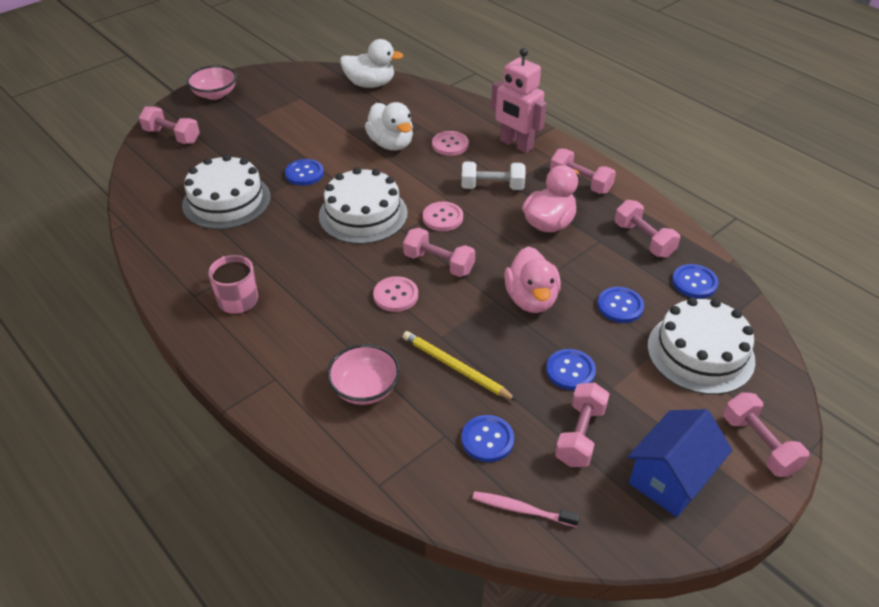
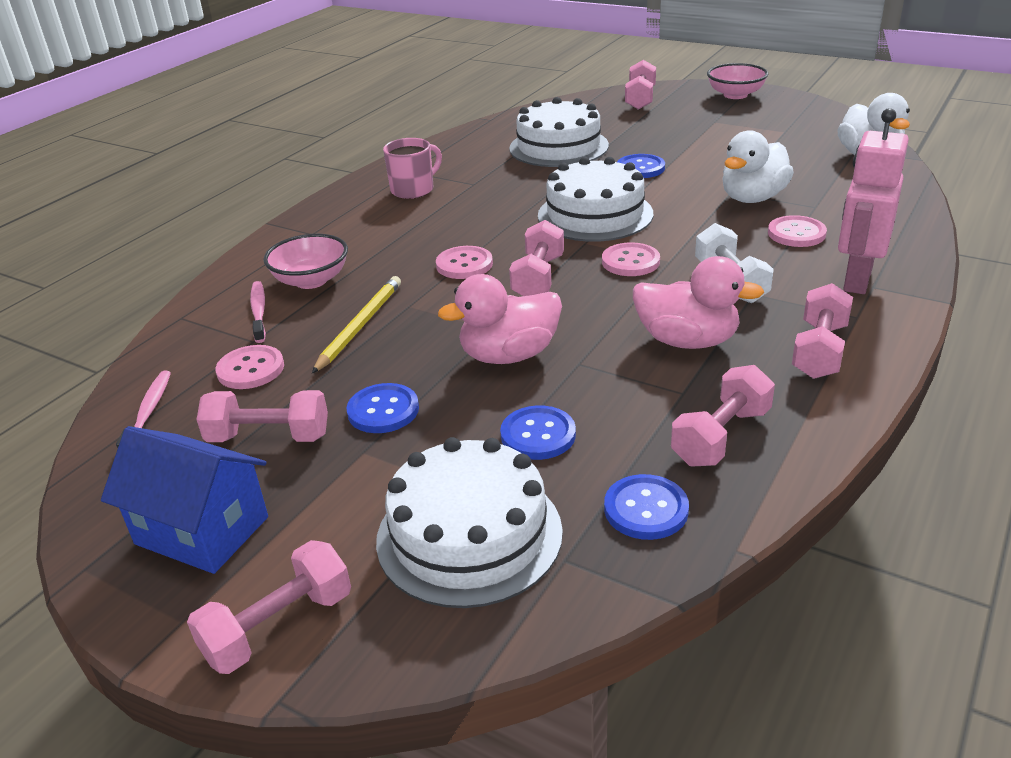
camera: 75 degrees right, 10 degrees down
blue button [461,415,514,462] -> pink button [216,345,284,389]
none -> pink toothbrush [250,281,266,343]

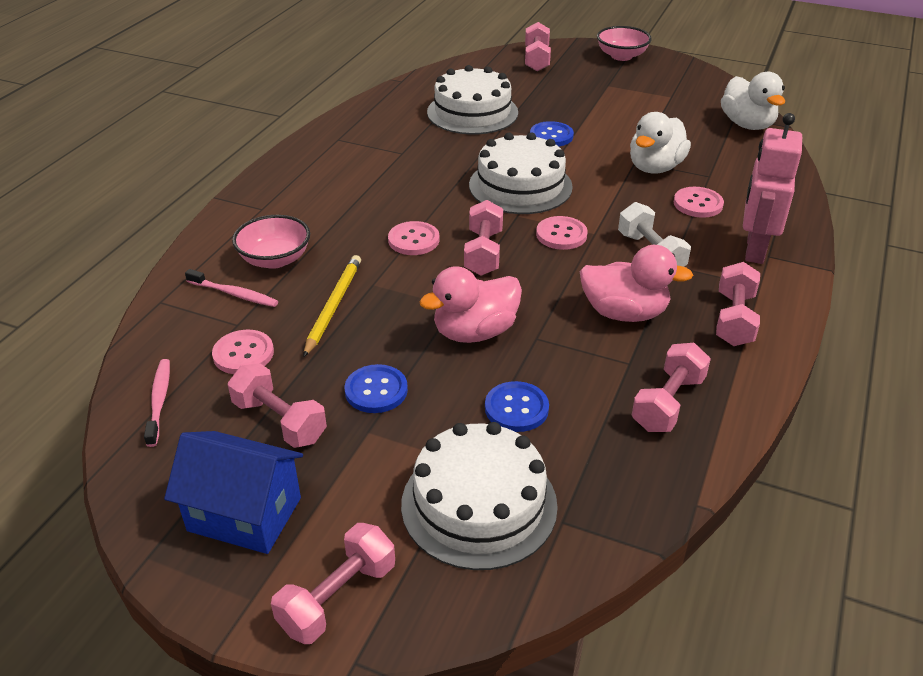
camera: 10 degrees left, 5 degrees up
pink dumbbell [196,390,328,442] -> pink dumbbell turned 45 degrees clockwise [228,364,327,448]
pink toothbrush [250,281,266,343] -> pink toothbrush turned 135 degrees clockwise [185,269,278,307]
pink mug [383,138,442,199] -> none
blue button [604,474,689,540] -> none

